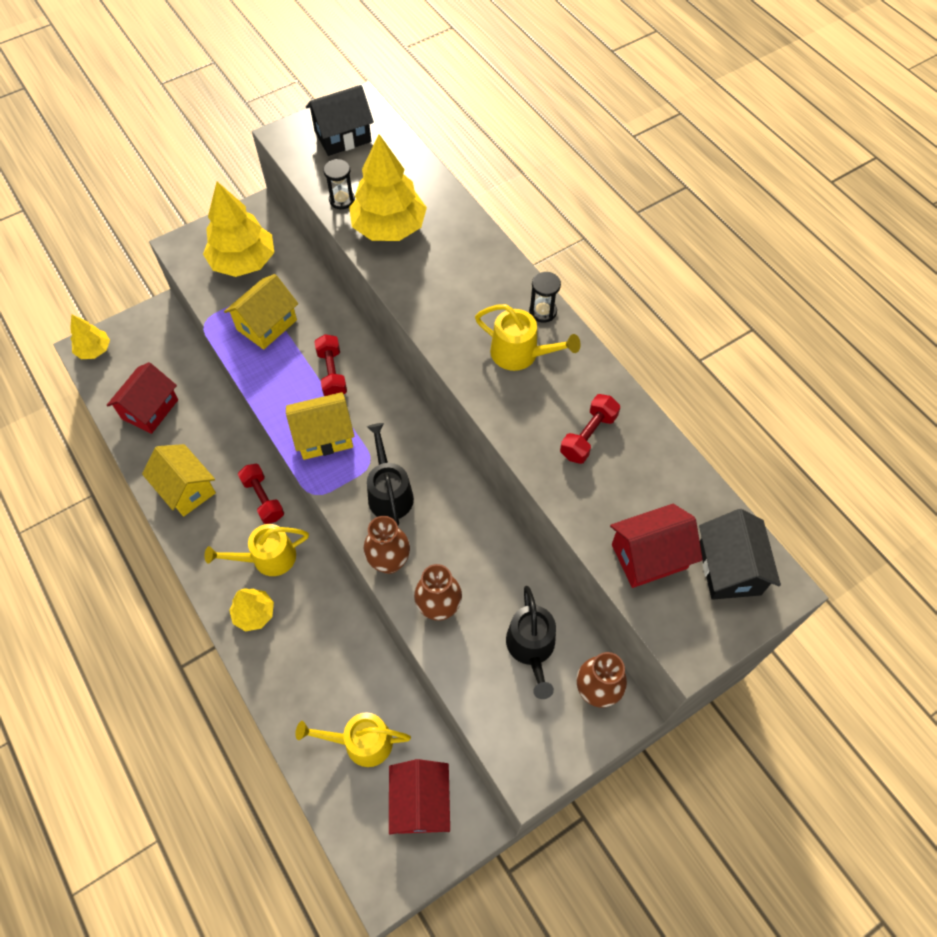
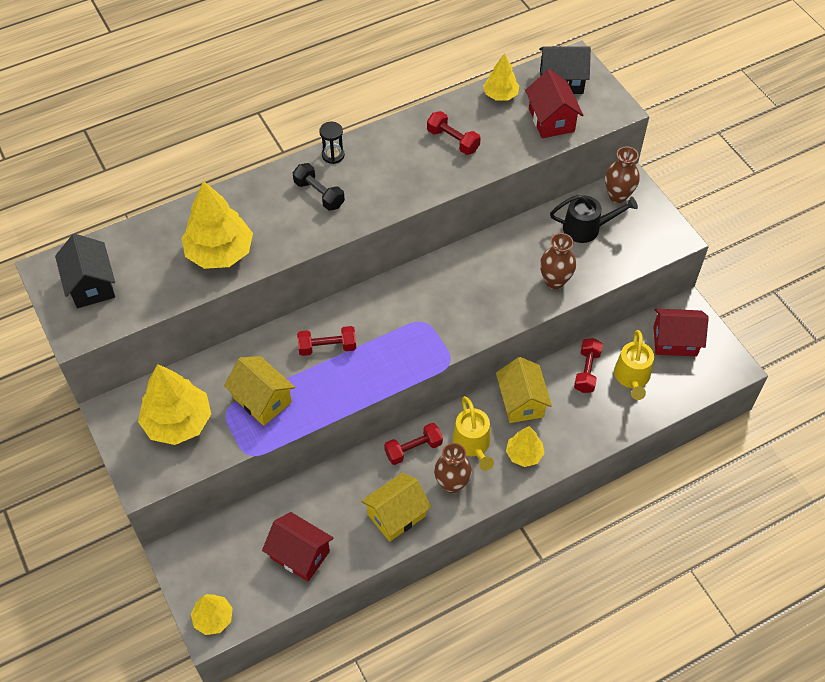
camera: 85 degrees left, 5 degrees down
yellow house [286,392,354,460] -> yellow house moved to [496,357,552,423]
black hourglass [323,159,355,209] -> none
brown vase [364,516,410,574] -> brown vase moved to [434,443,472,493]
black watering can [367,423,414,526] -> none
yellow watering can [475,304,580,371] -> none
none -> black dumbbell [293,163,345,211]
none -> yellow tree [483,53,519,100]
none -> red dumbbell [574,338,603,393]

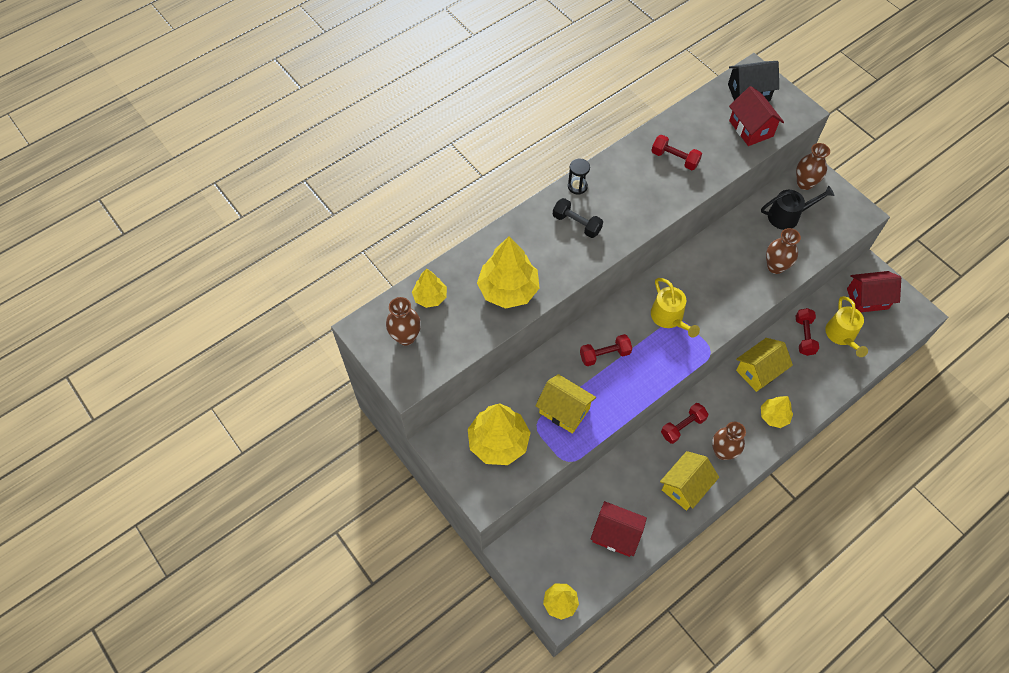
camera: 10 degrees left, 5 degrees up
black house [55,234,115,308] -> brown vase [386,297,421,346]
yellow watering can [452,396,494,471] -> yellow watering can moved to [651,278,700,338]
yellow tree [483,53,519,100] -> yellow tree moved to [412,268,447,308]
yellow house [496,357,552,423] -> yellow house turned 75 degrees clockwise [736,338,793,392]

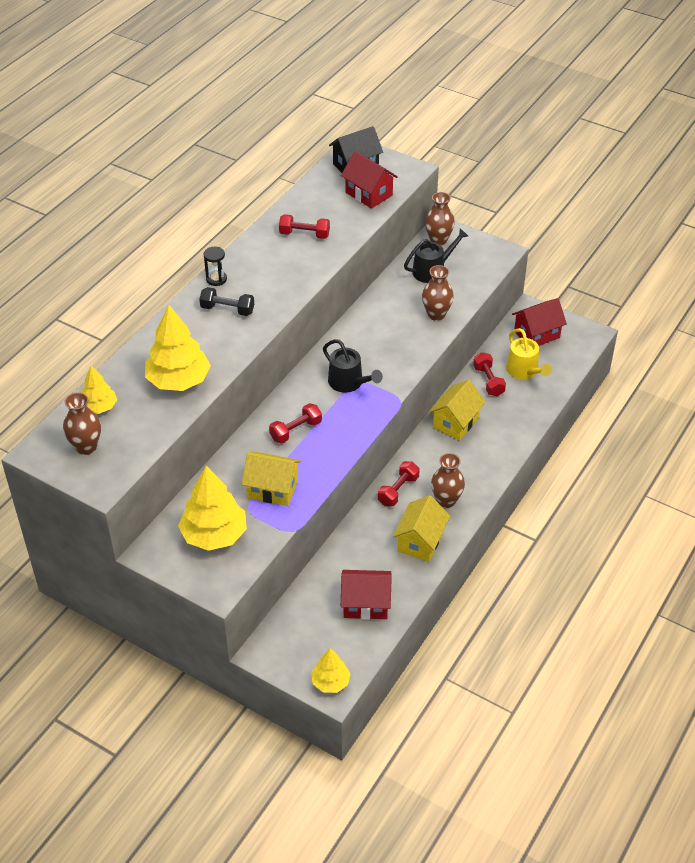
camera: 20 degrees left, 15 degrees down
yellow watering can [651,278,700,338] -> black watering can [323,339,383,393]
yellow tree [761,396,793,428] -> none

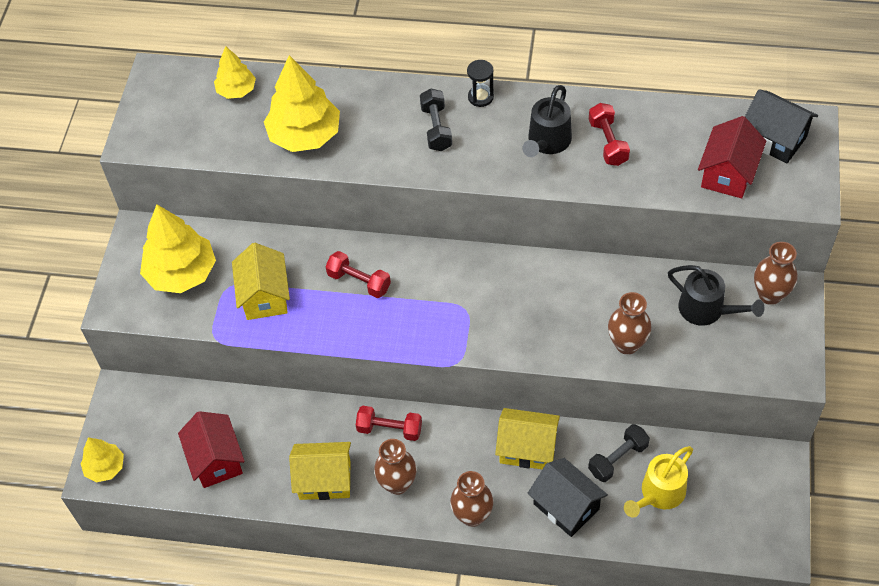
camera: 70 degrees right, 10 degrees up
brown vase [63,392,101,455] -> brown vase moved to [450,471,493,527]
black watering can [323,339,383,393] -> black watering can moved to [522,85,572,157]
red dumbbell [473,352,506,396] -> black dumbbell [588,424,650,482]
red house [512,298,567,346] -> none
none -> black house [527,458,608,537]

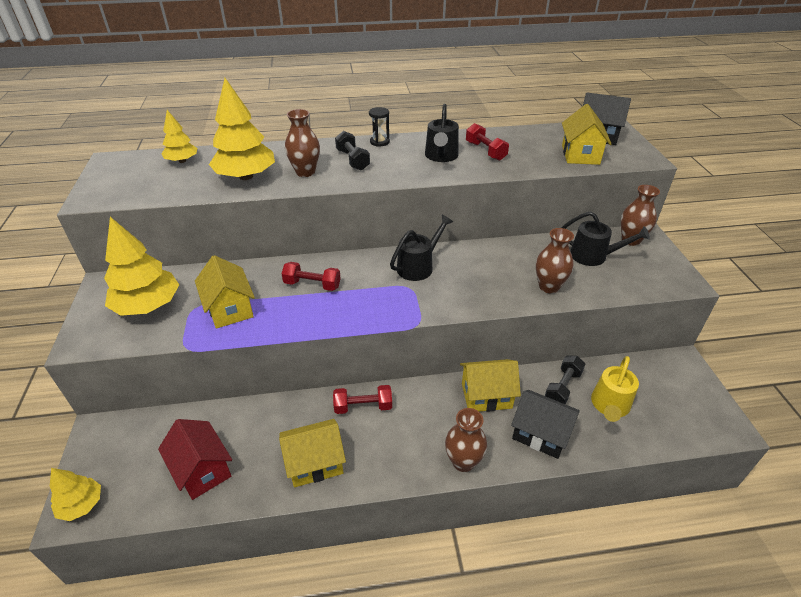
camera: 20 degrees left, 15 degrees down
brown vase [374,439,417,495] -> brown vase moved to [285,109,320,177]
red house [698,116,766,198] -> yellow house [562,104,612,165]
none -> black watering can [390,215,453,281]

